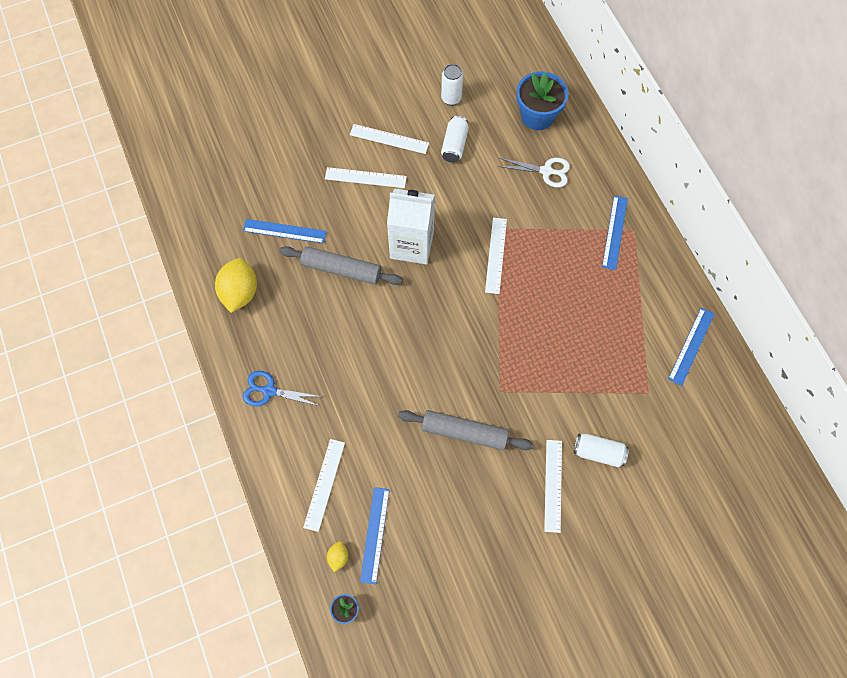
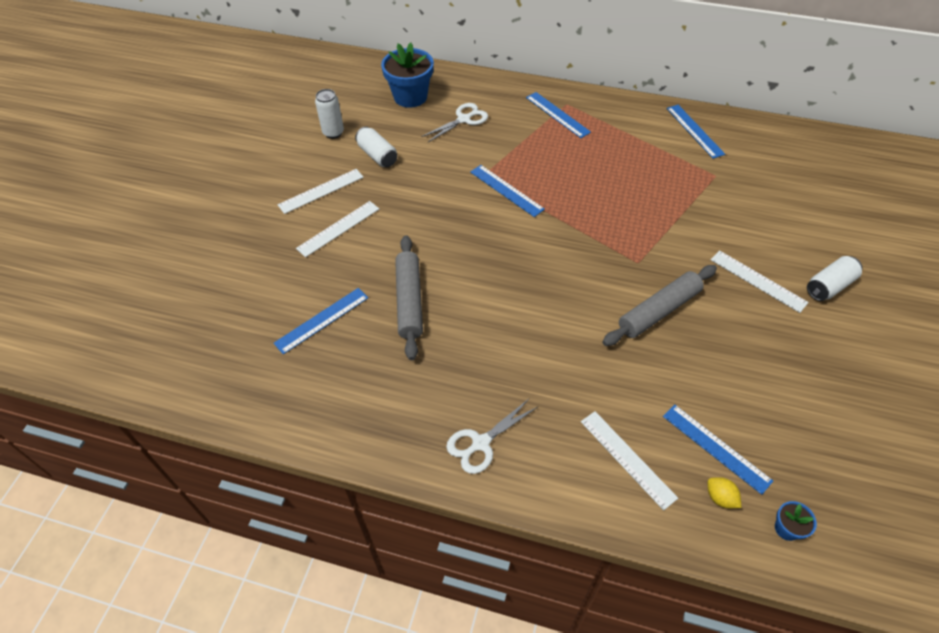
camera: 50 degrees left, 15 degrees down
yellow lemon [215,258,257,313] -> none
blue scissors [243,371,323,406] -> white scissors [446,399,537,474]
grey rolling pin [279,246,403,285] -> grey rolling pin turned 60 degrees counterclockwise [395,235,423,360]
white carton [387,189,435,265] -> none
white ruler [485,218,507,294] -> blue ruler [470,165,545,217]
white can [574,434,629,467] -> white can moved to [807,256,863,301]

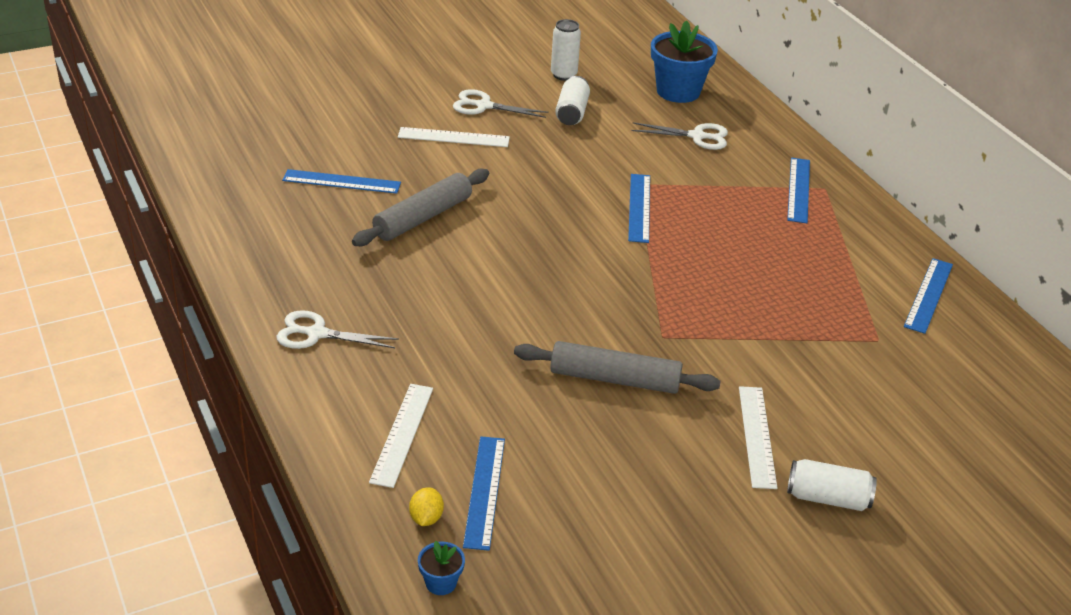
camera: 45 degrees right, 15 degrees down
white ruler [278,169,364,214] -> white scissors [453,89,549,118]

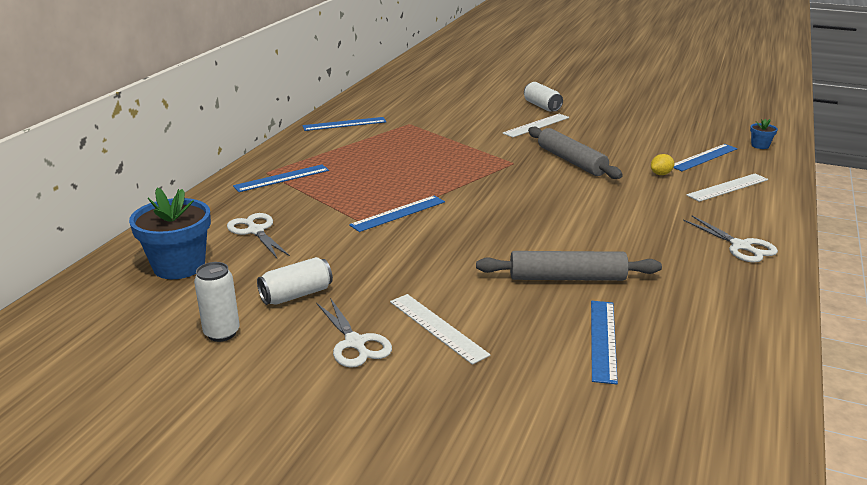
camera: 130 degrees left, 10 degrees down
blue ruler [282,169,401,194] -> blue ruler turned 45 degrees clockwise [591,301,618,384]
yellow lemon [409,487,444,526] -> yellow lemon moved to [651,154,674,175]

